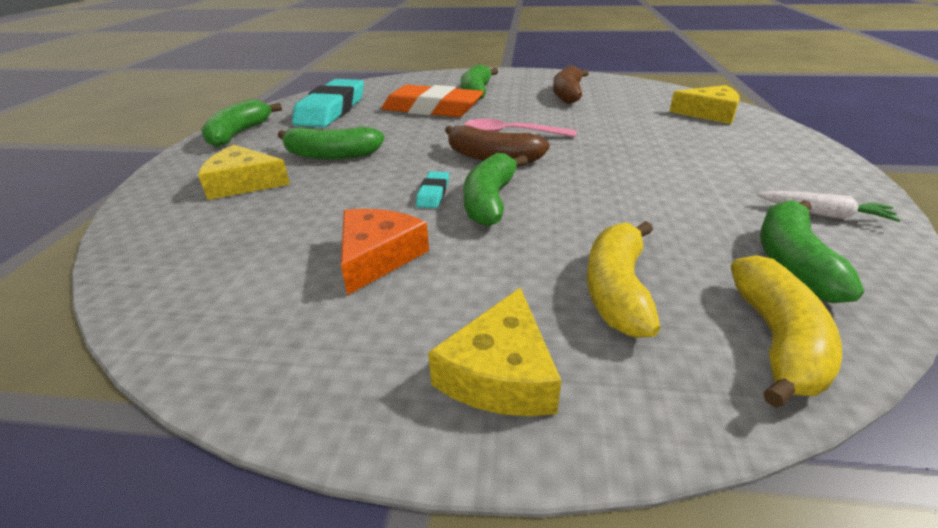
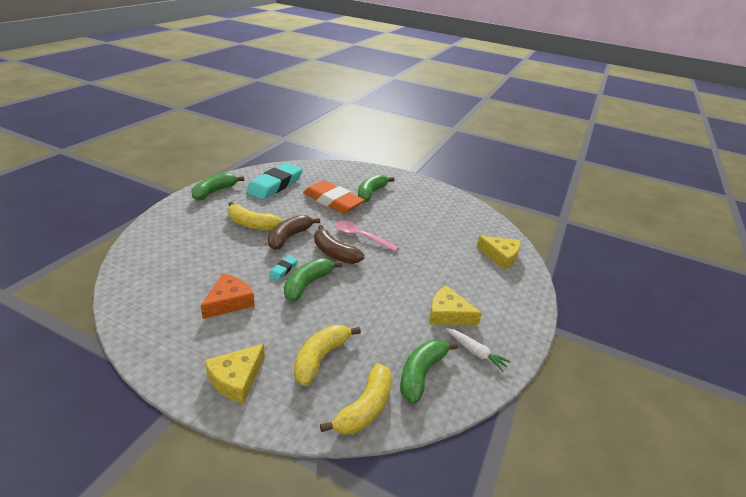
camera: 15 degrees right, 0 degrees up
yellow cheese [198,145,290,200] -> yellow cheese moved to [429,285,482,325]
green banana [278,127,385,159] -> yellow banana [228,202,282,230]
brown banana [553,65,589,104] -> brown banana moved to [268,215,320,250]

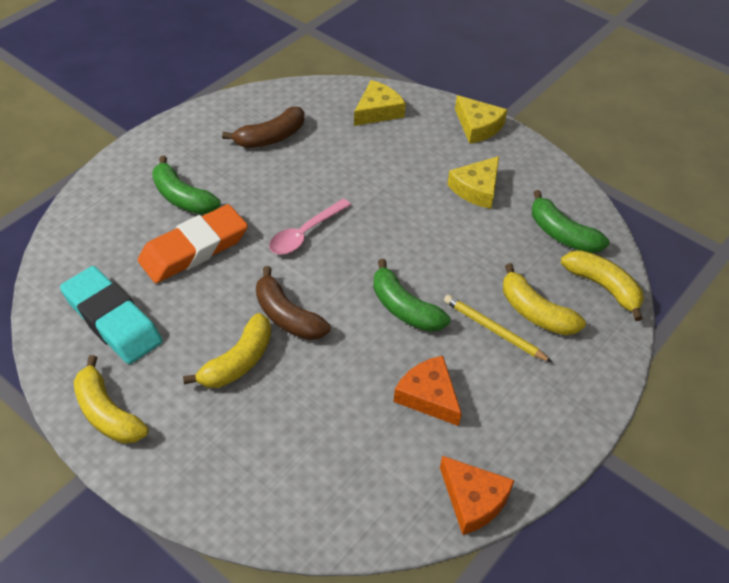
camera: 75 degrees left, 15 degrees up
green banana [191,172,244,201] -> yellow banana [74,355,149,444]
yellow cheese [204,344,265,403] -> yellow cheese moved to [455,95,508,144]
turquoise eraser [269,256,298,281] -> none
brown banana [314,225,364,264] -> brown banana moved to [222,107,305,148]
white carrot [447,328,511,372] -> none
none -> orange cheese [440,456,515,535]
none -> yellow pencil [444,295,552,362]

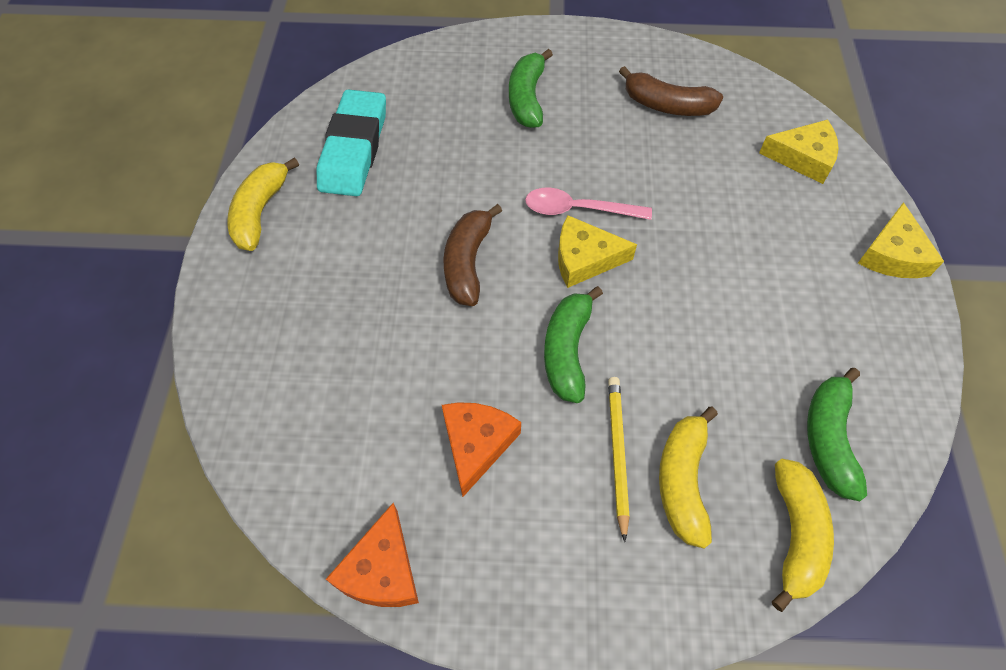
camera: 55 degrees right, 10 degrees up
orange eraser [138,204,248,283] -> none
yellow banana [183,313,271,388] -> none
yellow cheese [447,156,499,209] -> yellow cheese moved to [558,215,637,288]

